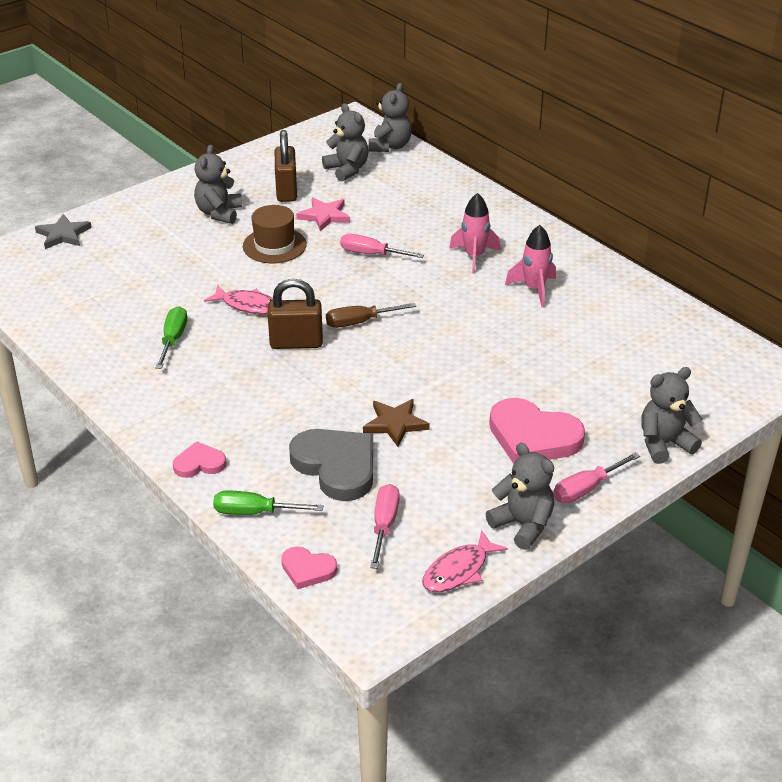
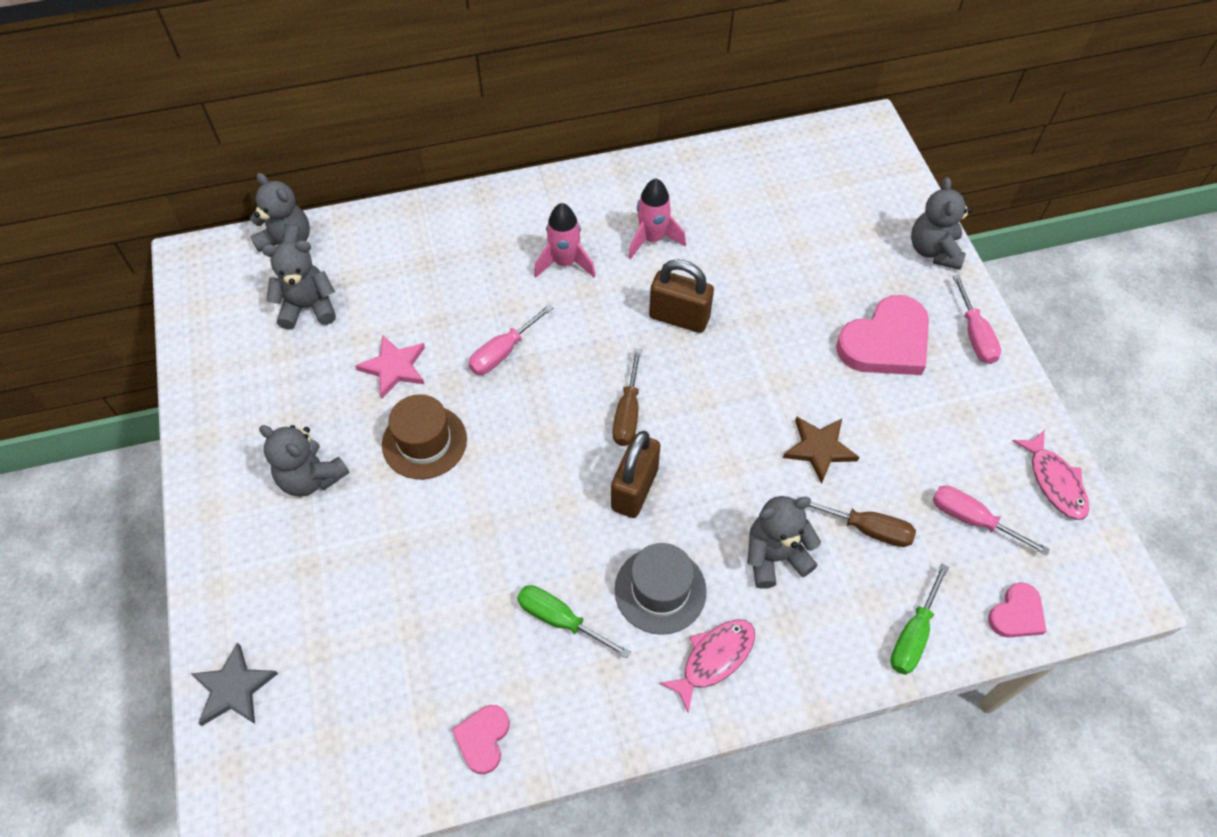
camera: 65 degrees left, 20 degrees up
pink heart [173,441,227,478] -> pink heart moved to [451,705,510,774]
pink fish [204,285,273,315] -> pink fish moved to [659,620,755,713]
brown padlock [275,130,297,202] -> brown padlock moved to [649,259,714,333]
grey heart [289,429,373,501] -> brown screwdriver [797,497,916,547]
grey teddy bear [486,443,554,550] -> grey teddy bear moved to [747,496,821,589]
none -> grey hat [614,543,707,635]

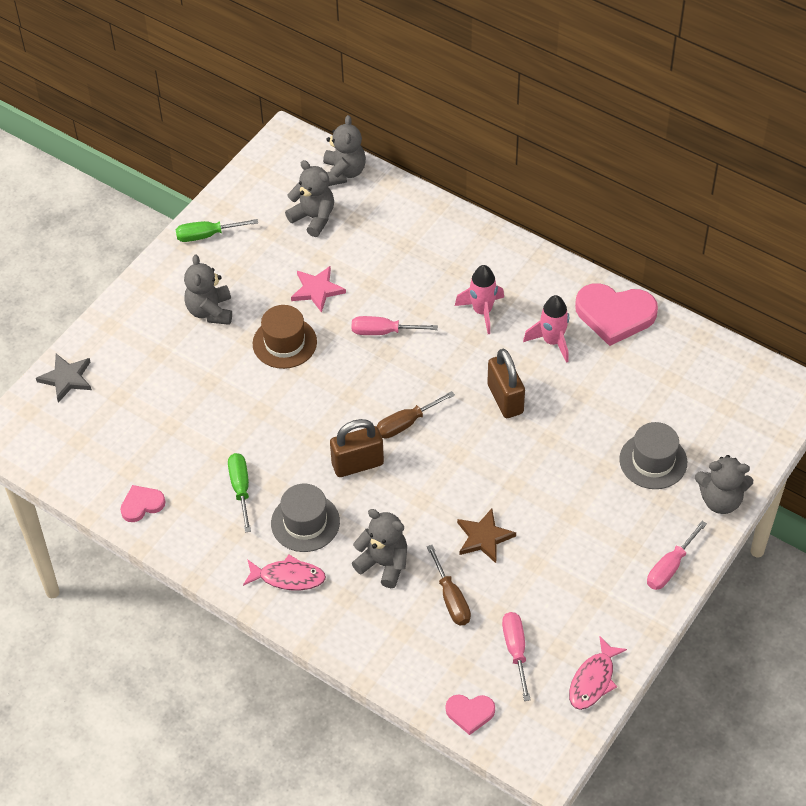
camera: 50 degrees right, 5 degrees down
pink heart [836,295,929,375] -> pink heart moved to [575,283,658,346]
green screwdriver [890,564,949,675] -> green screwdriver moved to [176,219,258,242]
grey teddy bear [911,177,972,270] -> grey teddy bear turned 135 degrees counterclockwise [695,455,753,514]
none -> grey hat [619,422,687,489]

